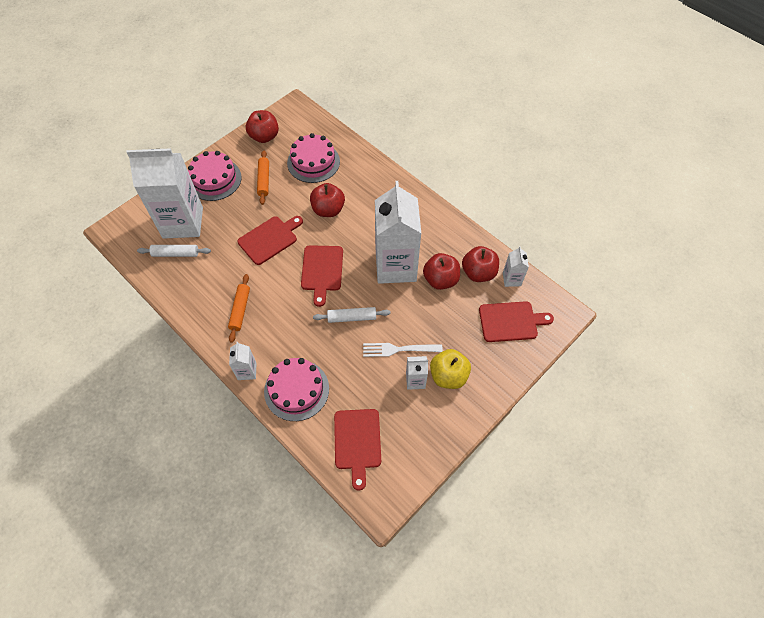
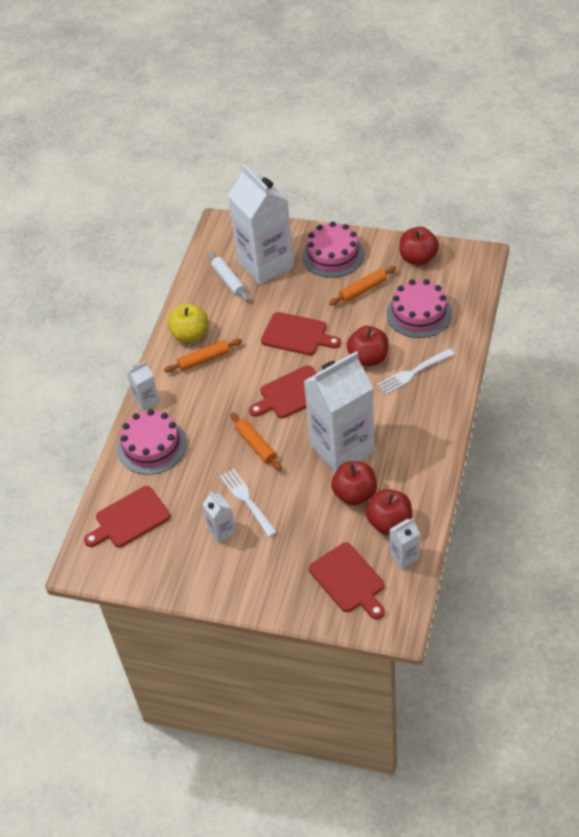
camera: 65 degrees right, 10 degrees down
white rolling pin [313,307,391,323] -> orange rolling pin [230,413,282,471]
yellow apple [430,349,471,389] -> yellow apple moved to [167,303,208,343]
none -> white fork [377,349,454,395]

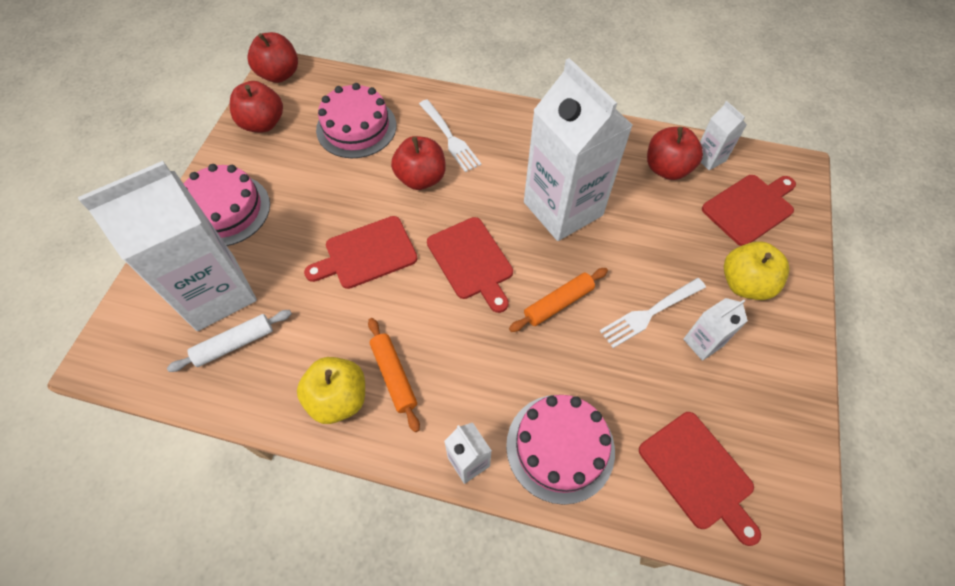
camera: 95 degrees left, 10 degrees up
red cutting board [261,312,341,355] -> red cutting board turned 135 degrees counterclockwise [304,216,418,289]
orange rolling pin [329,266,396,305] -> none
red apple [331,461,377,505] -> red apple moved to [247,32,298,83]
none -> yellow apple [724,241,790,300]

